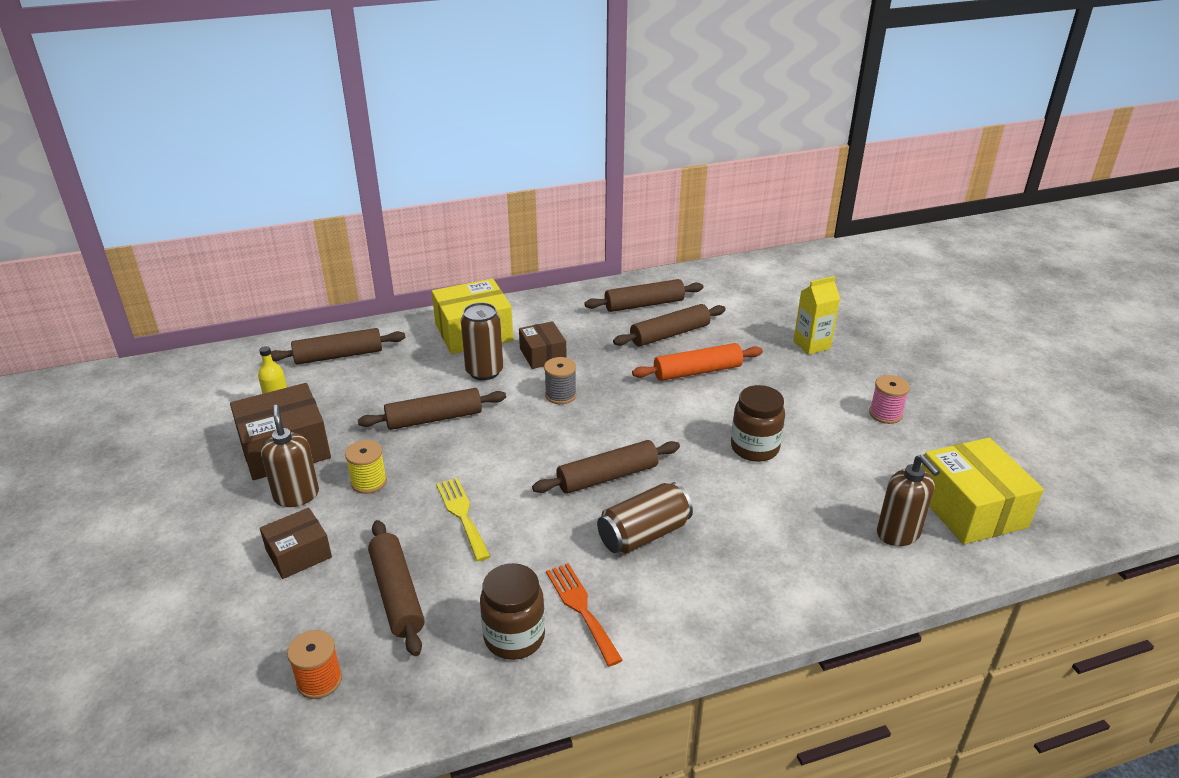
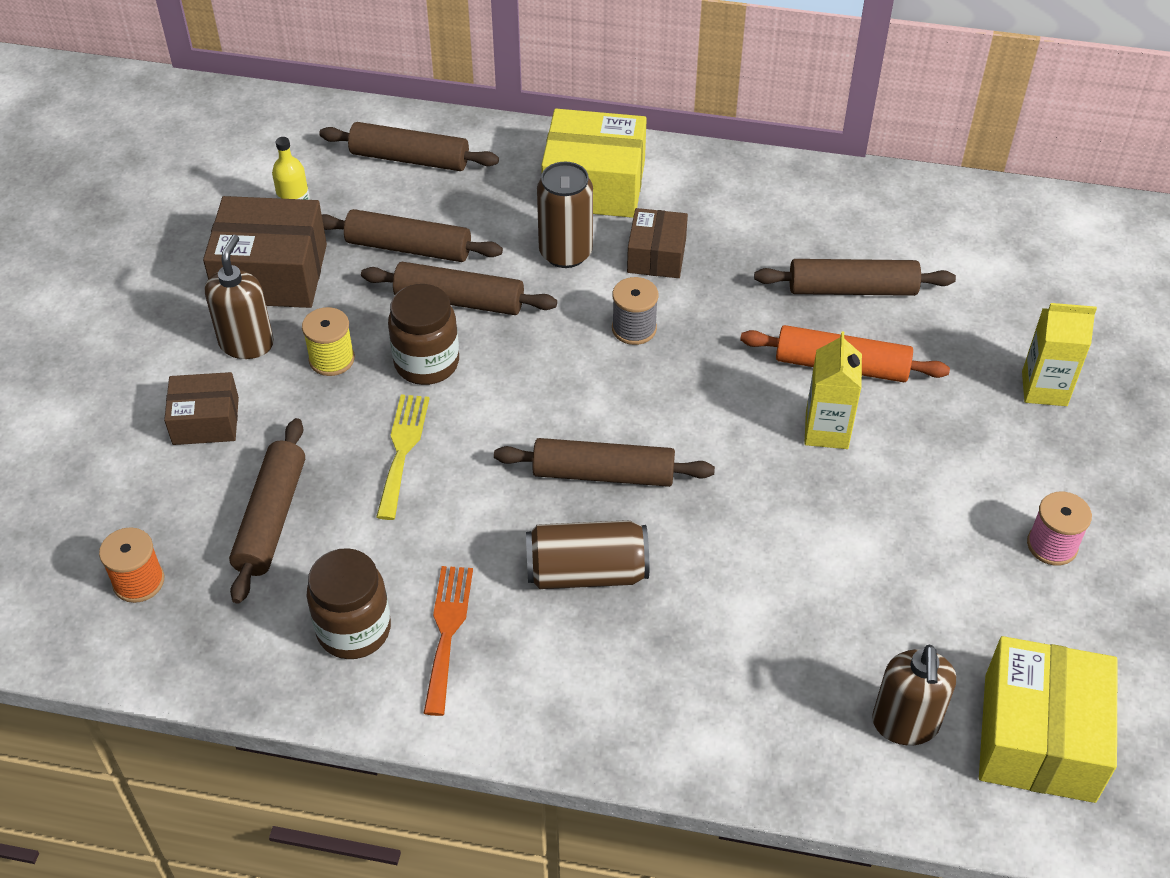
camera: 30 degrees right, 15 degrees up
brown rolling pin [584,279,703,312] -> brown rolling pin moved to [322,209,503,262]
brown jar [731,385,785,462] -> brown jar moved to [388,284,459,385]
none -> yellow carton [804,331,862,449]

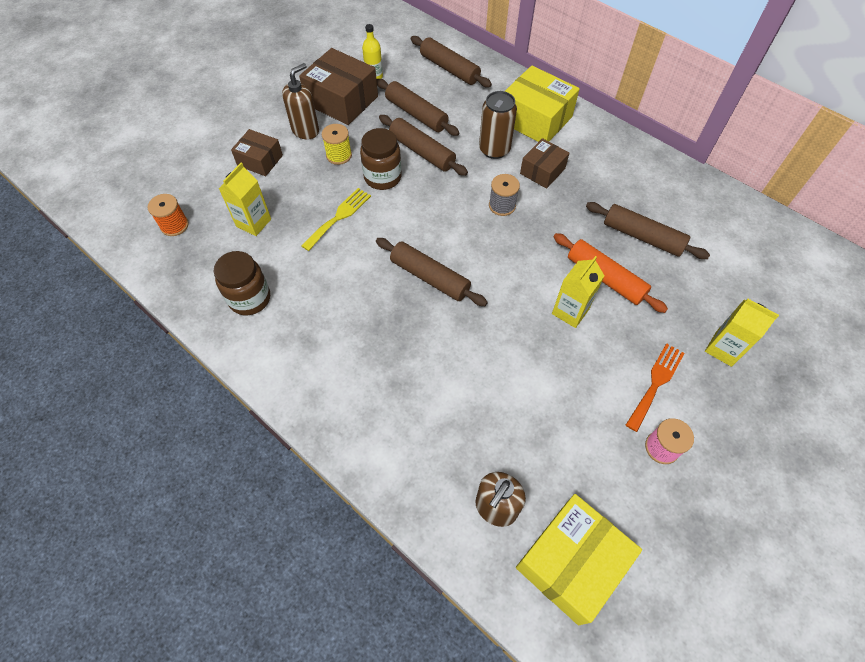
camera: 30 degrees right, 10 degrees up
brown rolling pin [229,418,305,604] -> yellow carton [219,163,271,236]
orange fork [424,566,473,716] -> orange fork moved to [626,343,685,432]
brown can [526,520,649,589] -> none

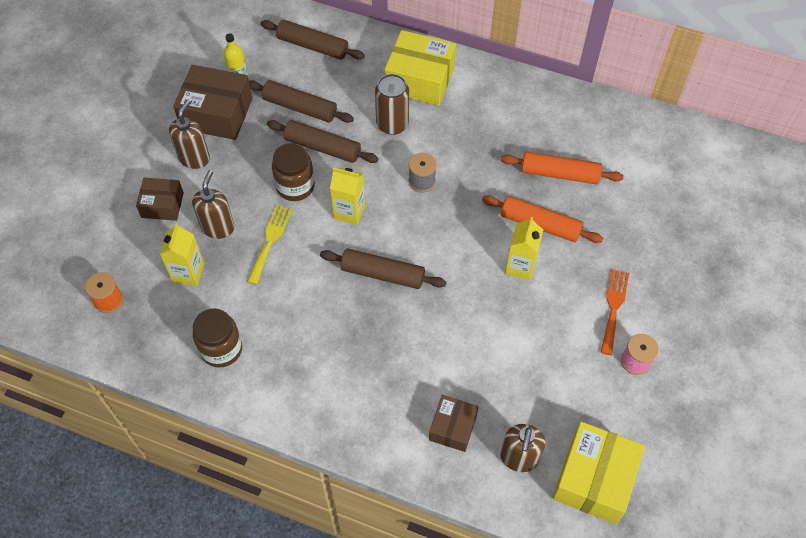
camera: 20 degrees left, 0 degrees up
yellow spool [322,124,352,165] -> none
brown box [520,138,569,189] -> brown box moved to [429,395,478,452]
brown rolling pin [586,202,710,259] -> orange rolling pin [500,152,624,185]
yellow carton [705,299,779,367] -> yellow carton moved to [330,167,365,225]
none -> brown soap dispenser [192,170,235,239]

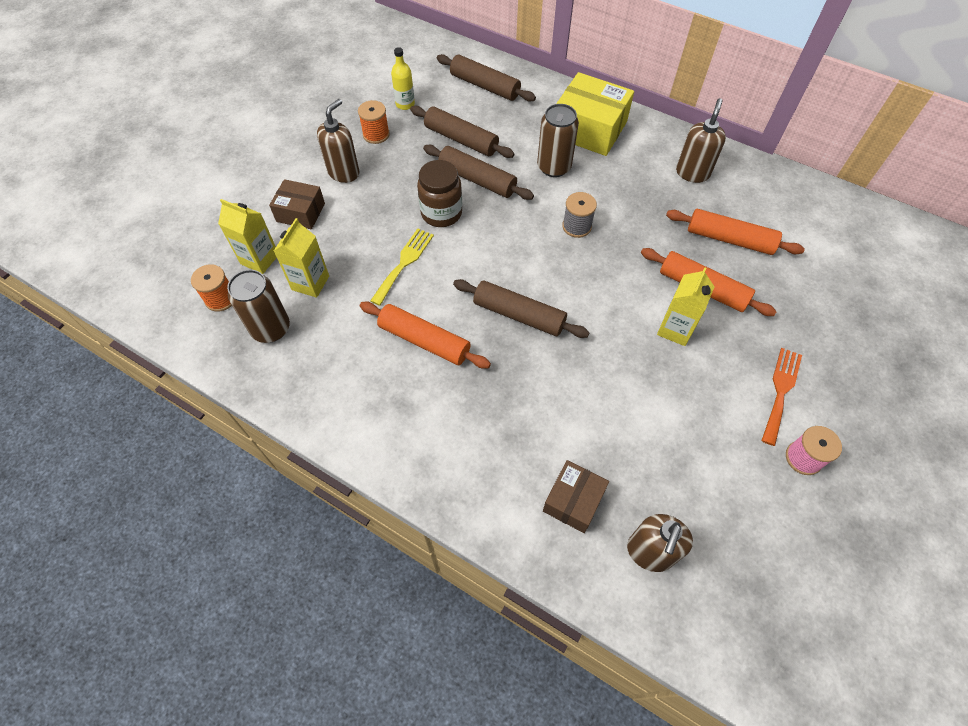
camera: 10 degrees right, 0 degrees up
brown box [173,65,252,140] -> orange spool [358,100,390,144]
brown soap dispenser [192,170,235,239] -> brown soap dispenser moved to [676,98,726,183]
brown jar [193,308,242,368] -> none
yellow carton [330,167,365,225] -> yellow carton moved to [218,199,277,274]
yellow box [553,422,645,524] -> none
none -> brown can [227,269,290,343]
none -> orange rolling pin [360,301,491,369]

